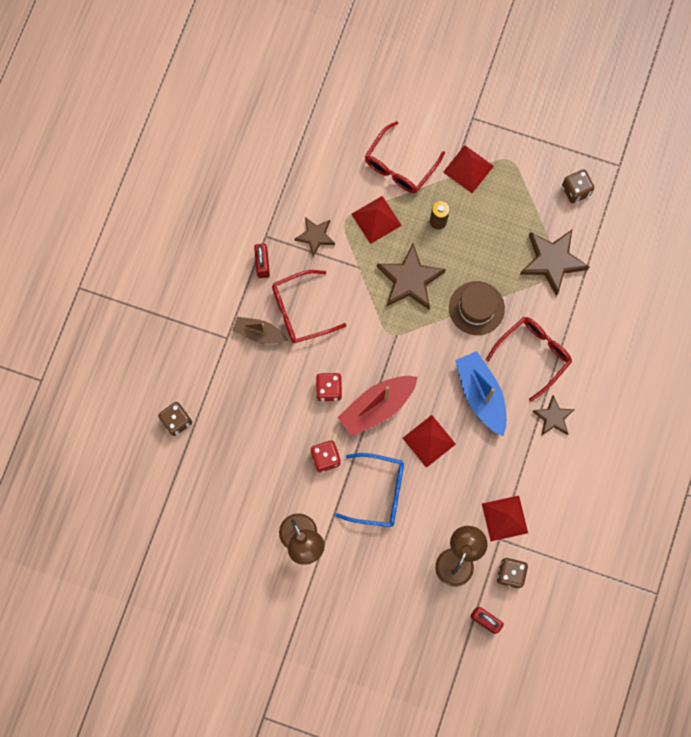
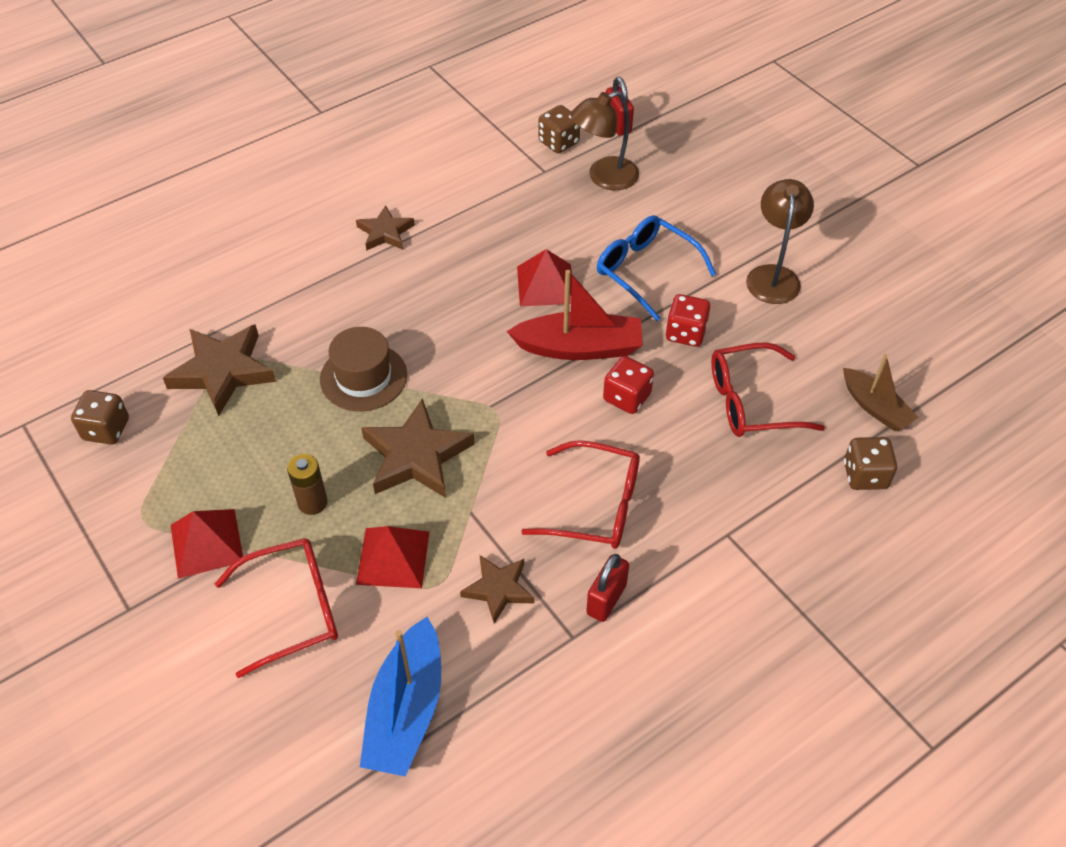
camera: 145 degrees left, 25 degrees down
brown boat [233,317,288,344] -> brown boat moved to [843,354,919,431]
blue boat [455,351,507,436] -> blue boat moved to [360,617,441,776]
red pyramid [482,496,528,541] -> none
red glasses [486,317,572,402] -> red glasses moved to [711,342,825,437]

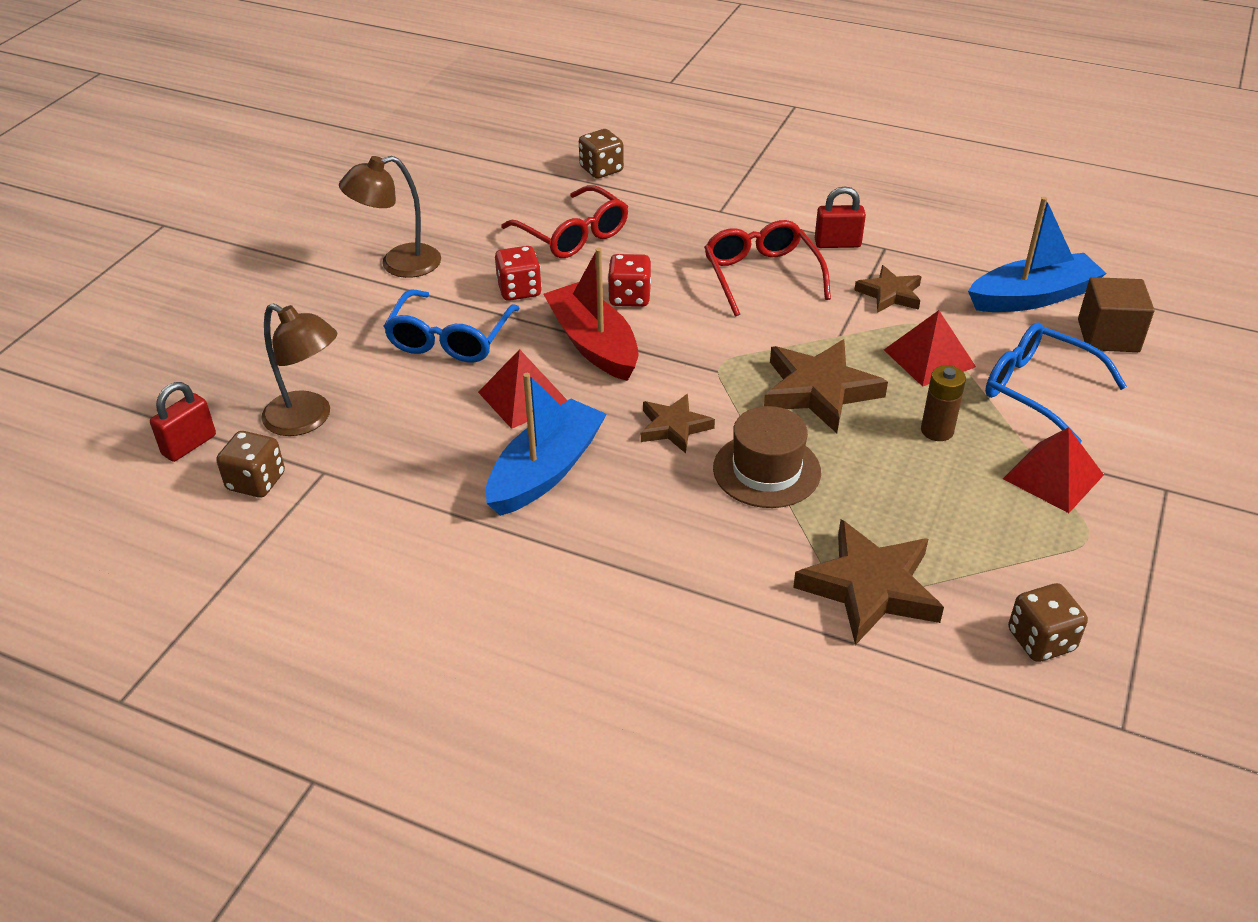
camera: 120 degrees left, 10 degrees down
red glasses [215,538,338,678] -> blue glasses [985,322,1127,443]
brown star [356,205,415,251] -> brown star moved to [641,394,715,453]
brown boat [843,354,919,431] -> none
none -> blue boat [486,373,607,516]
none -> brown cube [1078,277,1155,352]

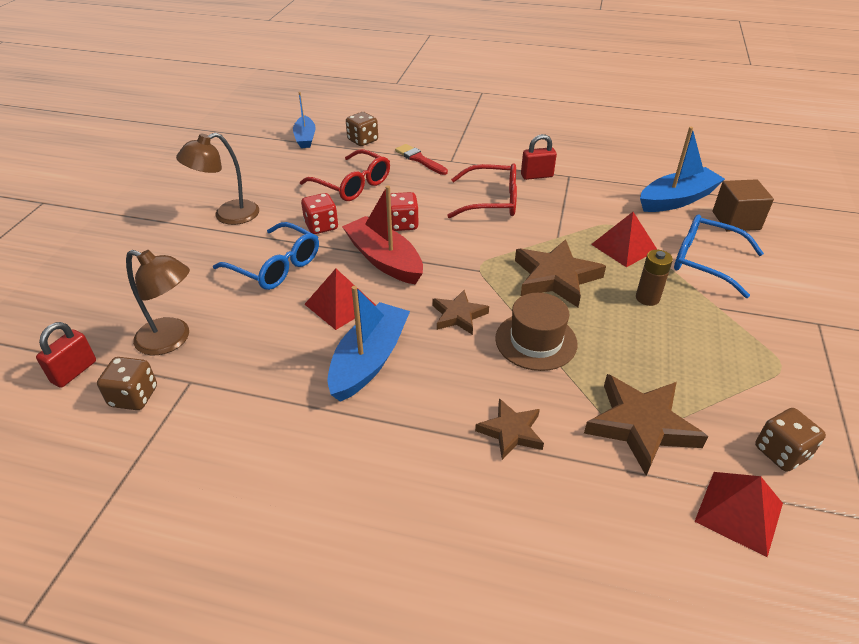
camera: 10 degrees left, 0 degrees up
blue glasses [383,290,520,363] -> blue glasses turned 60 degrees counterclockwise [213,222,319,290]
red glasses [704,220,831,317] -> red glasses turned 120 degrees clockwise [447,163,517,218]
brown star [854,265,922,313] -> brown star moved to [475,398,544,460]
red pyramid [1003,427,1104,513] -> red pyramid moved to [694,472,783,557]
none -> blue boat [293,92,316,148]
none -> red brush [395,144,448,175]

